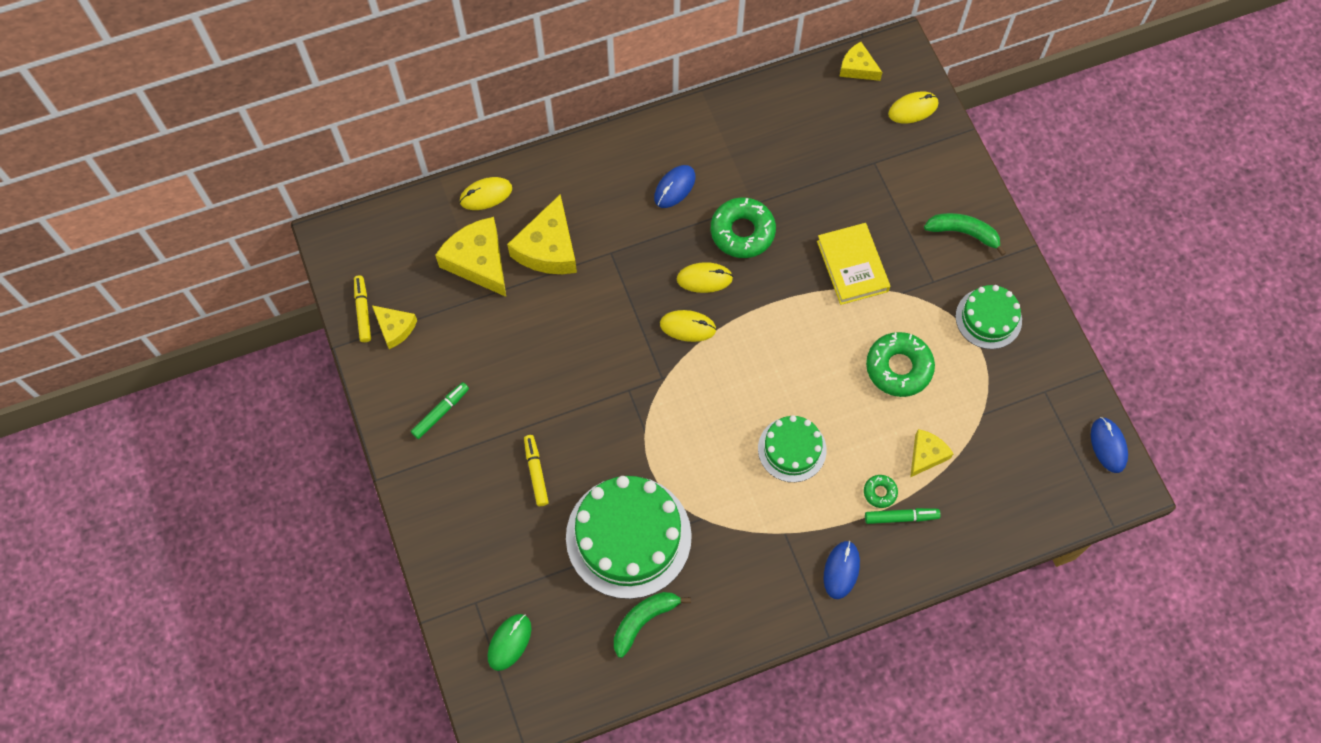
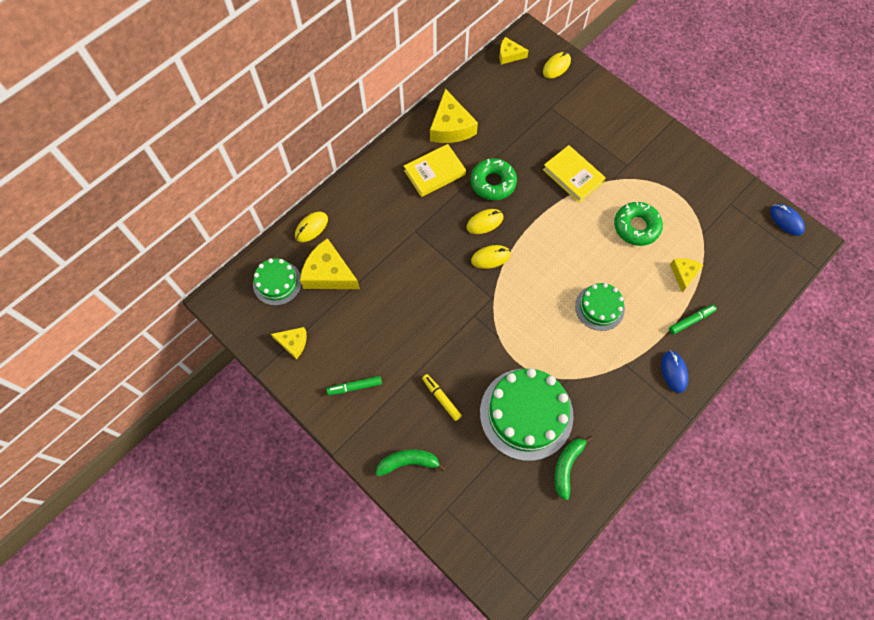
camera: 25 degrees left, 0 degrees up
yellow marker [354,275,371,342] -> none
green marker [411,382,469,439] -> green marker turned 120 degrees counterclockwise [327,376,382,395]
green mouse [487,614,531,671] -> none
yellow cheese [507,194,577,274] -> yellow cheese moved to [430,89,478,143]
blue mouse [654,165,695,208] -> yellow book [404,144,466,197]
green donut [864,475,898,508] -> none
green banana [924,213,1006,256] -> green banana moved to [376,449,446,476]
green cake [956,285,1022,349] -> green cake moved to [253,258,302,306]

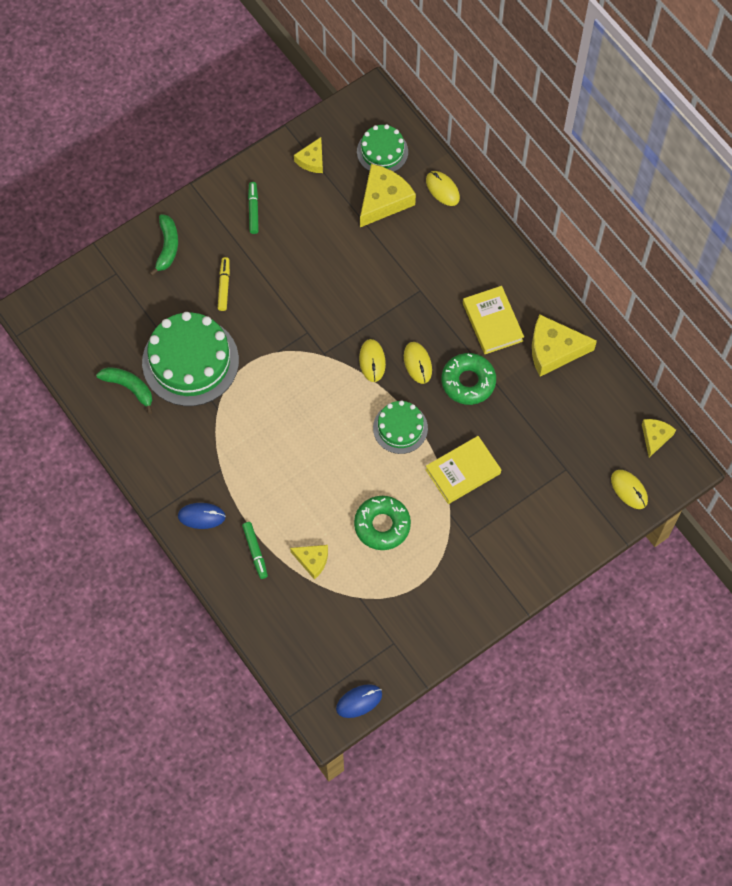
camera: 100 degrees right, 0 degrees up
yellow marker [422,374,462,421] -> yellow marker turned 60 degrees counterclockwise [218,257,230,311]
green cake [575,283,625,331] -> green cake moved to [373,400,428,454]

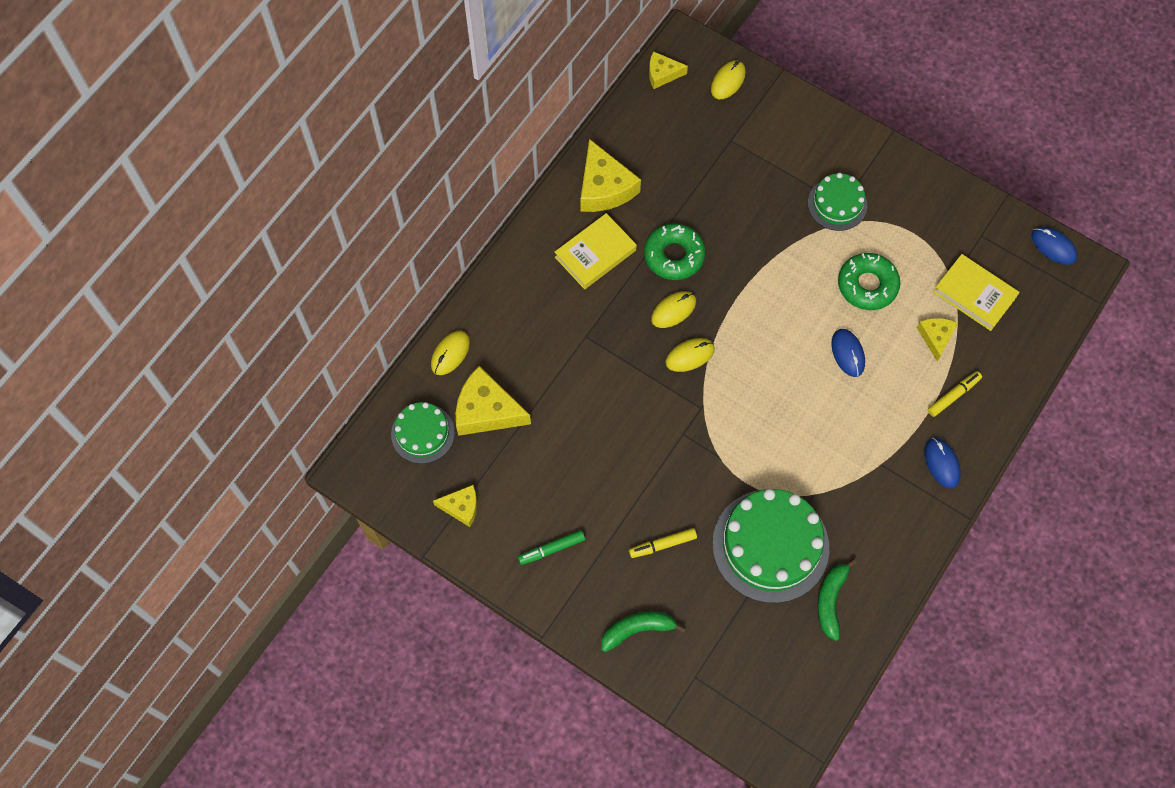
camera: 110 degrees left, 0 degrees up
green marker [242,522,268,579] -> yellow marker [928,371,982,417]
green cake [373,400,428,454] -> green cake moved to [808,173,867,231]
yellow book [425,436,501,504] -> yellow book moved to [933,254,1020,331]
none -> blue mouse [831,329,865,377]

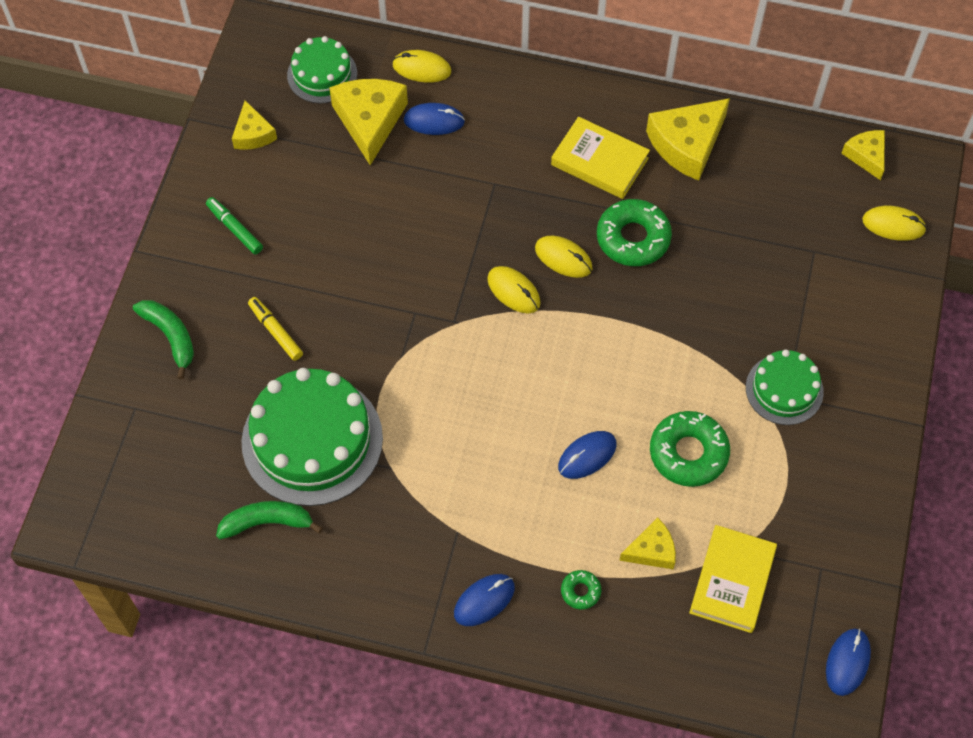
camera: 70 degrees right, 5 degrees down
yellow marker [928,371,982,417] -> green donut [561,570,601,610]
none -> blue mouse [404,103,465,135]

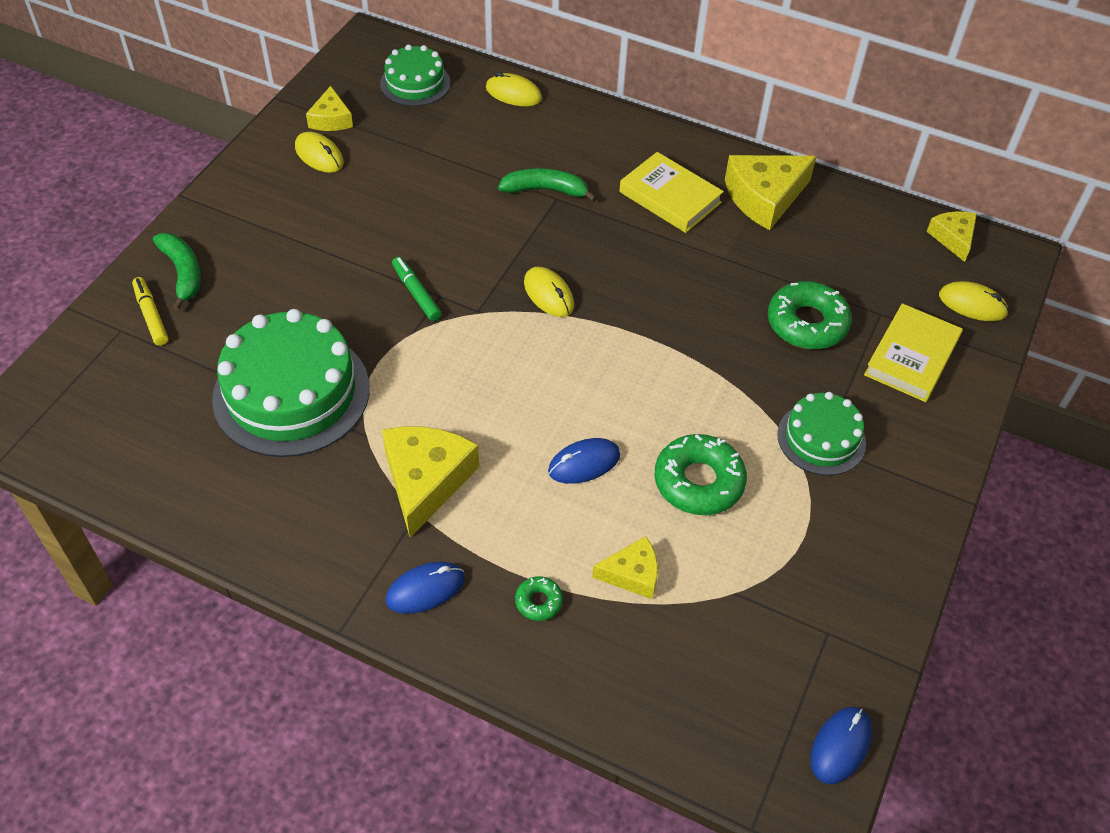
camera: 10 degrees right, 10 degrees down
green marker [206,197,263,255] -> green marker moved to [392,257,442,321]
green banana [216,501,323,539] -> green banana moved to [498,168,597,202]
yellow marker [248,297,303,361] -> yellow marker moved to [132,277,168,346]
yellow cheese [329,79,408,165] -> yellow cheese moved to [382,427,479,538]
blue mouse [404,103,465,135] -> none
yellow mouse [535,236,592,278] -> yellow mouse moved to [295,132,344,173]
green donut [597,199,672,266] -> green donut moved to [768,281,852,349]
yellow book [689,525,777,633] -> yellow book moved to [864,303,963,402]

